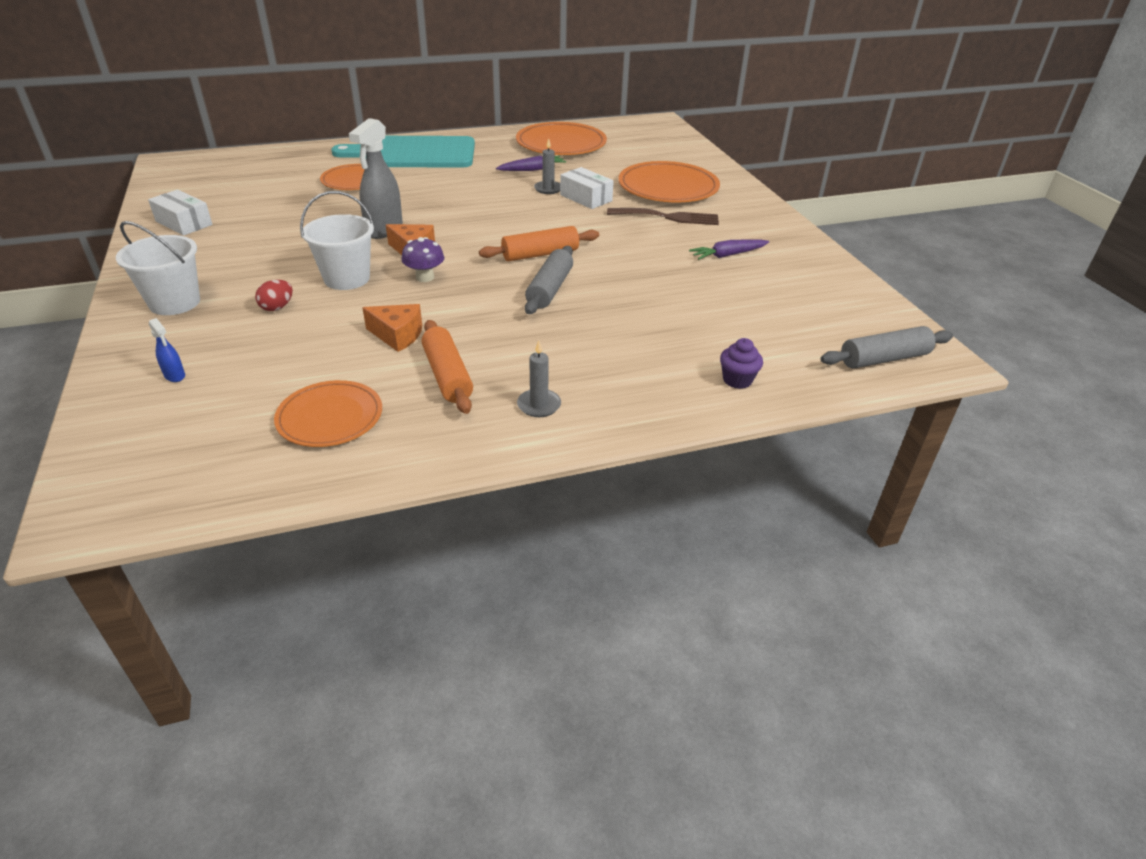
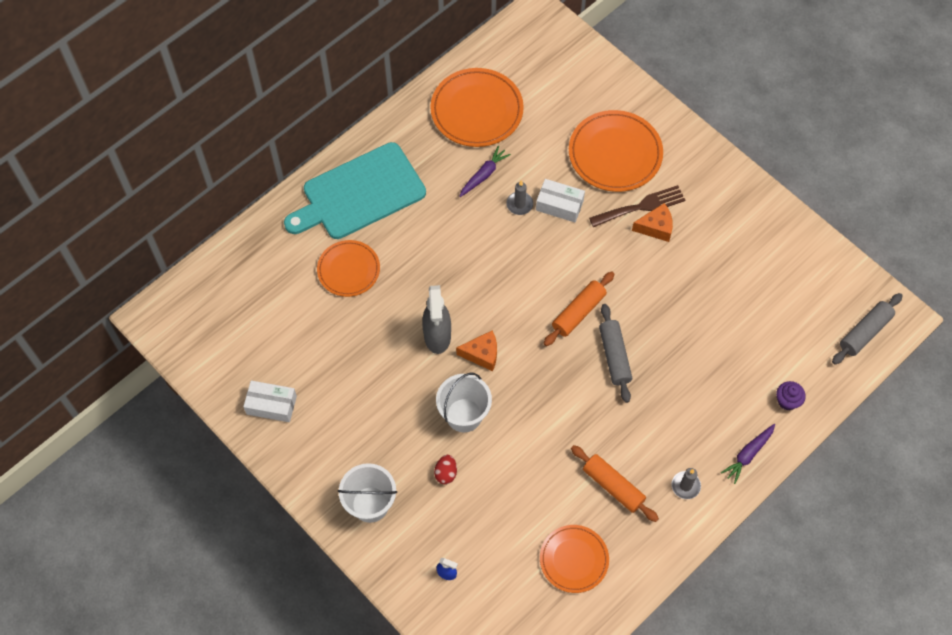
camera: 25 degrees left, 25 degrees up
orange cheese [362,304,422,352] -> orange cheese moved to [632,203,673,242]
purple mushroom [401,237,444,282] -> none
purple carrot [689,239,769,260] -> purple carrot moved to [721,424,775,484]

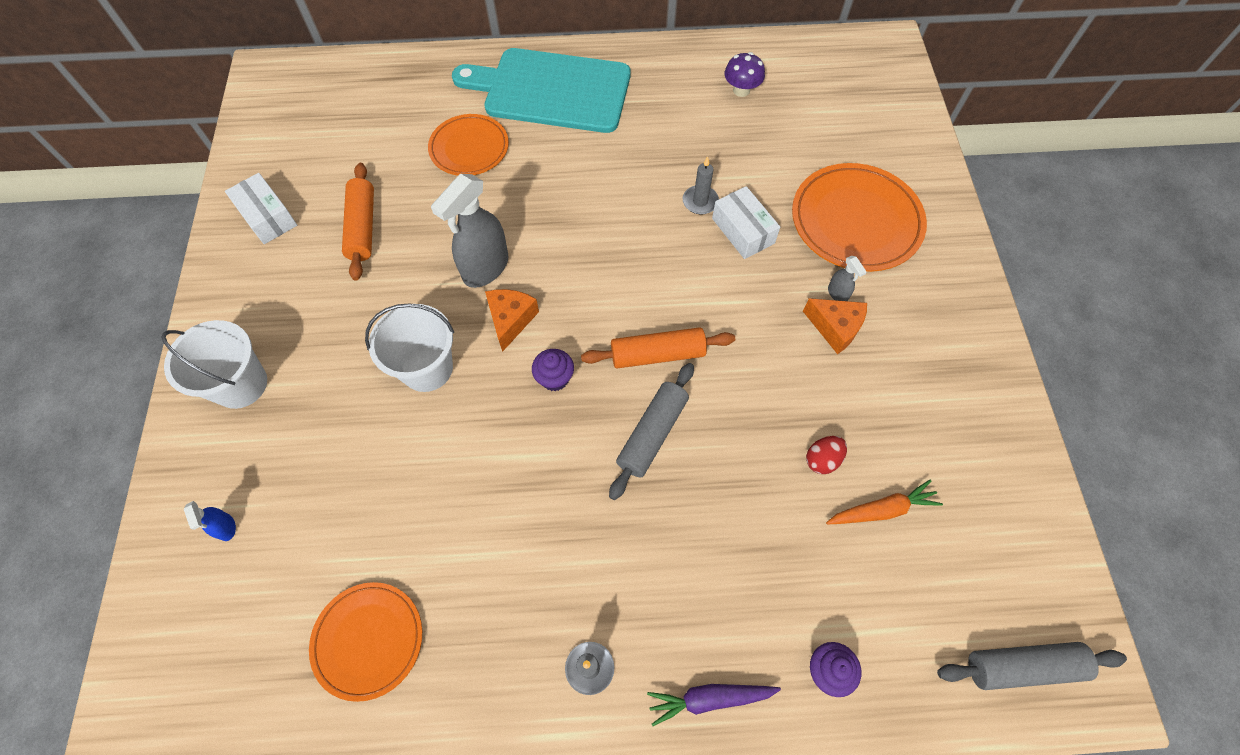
camera: 40 degrees right, 0 degrees up
orange plate [430,68,524,147] -> purple mushroom [725,52,765,97]
red egg [434,455,457,484] -> red egg moved to [806,436,847,474]
orange cheese [456,331,497,371] -> orange cheese turned 120 degrees counterclockwise [485,289,539,352]
purple carrot [459,146,511,197] -> none
orange rolling pin [571,445,659,522] -> orange rolling pin moved to [342,163,374,281]
brown fork [589,185,685,227] -> grey spray bottle [828,256,867,301]
none -> purple cupcake [532,349,574,391]
none -> orange carrot [826,479,943,524]

